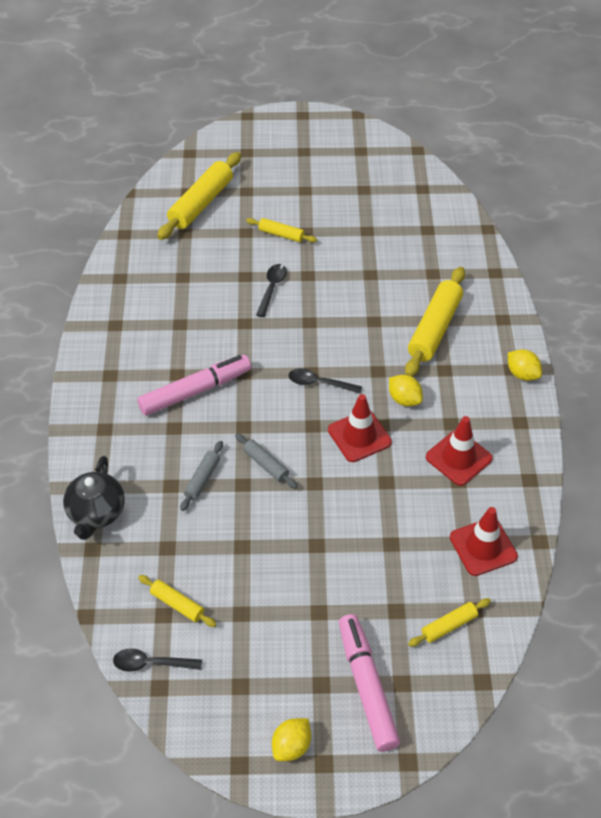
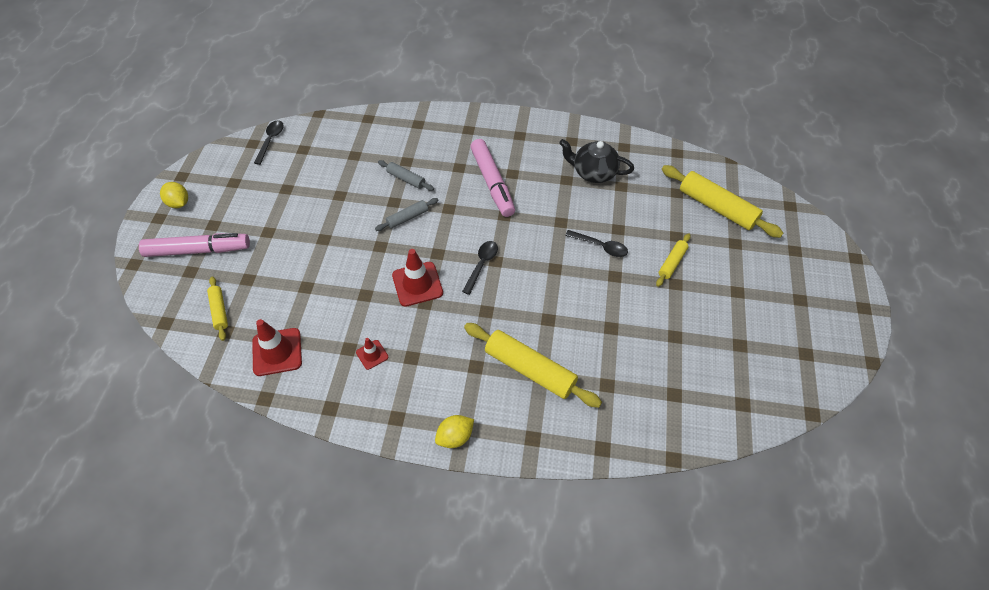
camera: 100 degrees right, 5 degrees up
black teapot [63,456,125,540] -> black teapot moved to [559,139,634,183]
yellow rolling pin [138,575,217,627] -> none
yellow lemon [389,375,423,406] -> none
red traffic cone [426,416,493,486] -> red traffic cone [356,338,388,370], size x0.54

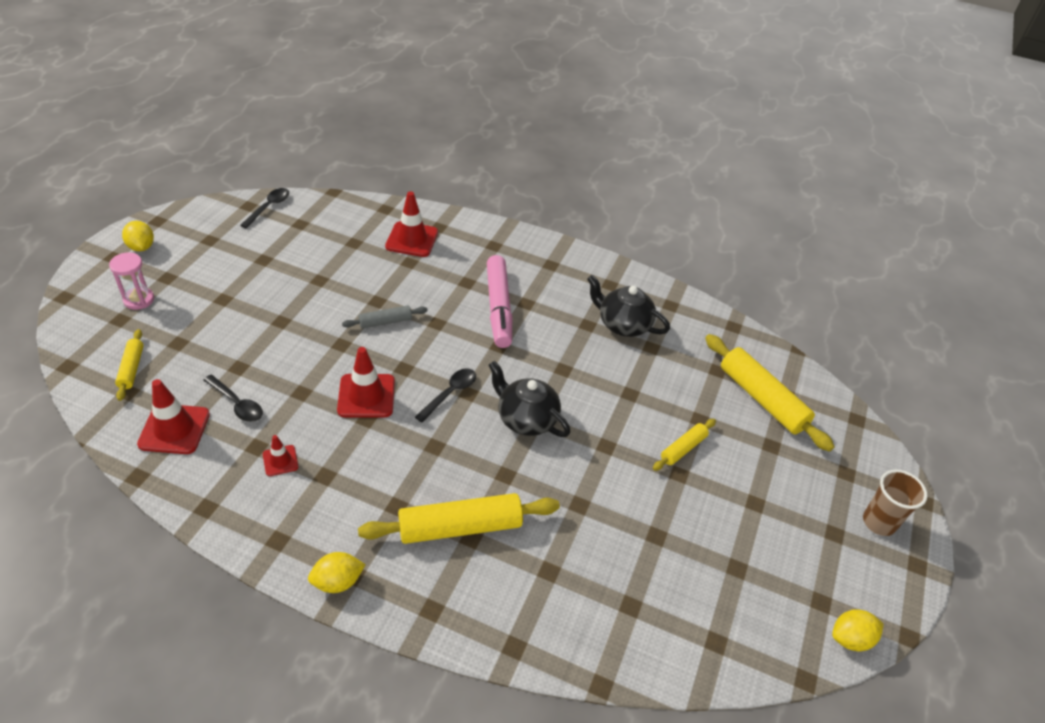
camera: 10 degrees right, 10 degrees down
pink marker [139,233,250,257] -> pink hourglass [109,253,154,310]
grey rolling pin [378,160,434,191] -> none
yellow rolling pin [464,323,602,408] -> yellow rolling pin turned 60 degrees counterclockwise [358,493,560,544]
black spoon [565,230,628,257] -> black spoon moved to [203,375,263,422]
none -> red traffic cone [385,191,438,257]
none -> black teapot [489,361,571,437]
none -> yellow lemon [832,609,884,651]
none -> brown cup [863,469,928,536]

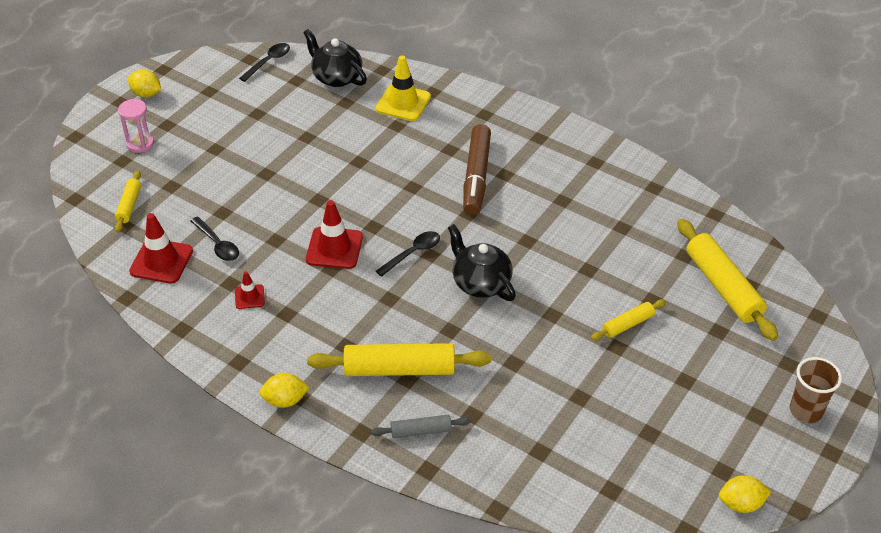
camera: 15 degrees right, 0 degrees up
yellow lemon [122,221,154,251] -> yellow lemon turned 45 degrees counterclockwise [128,69,161,97]
grey rolling pin [342,305,428,329] -> grey rolling pin moved to [371,415,471,438]
red traffic cone [385,191,438,257] -> yellow traffic cone [375,55,431,121]
pink marker [487,255,512,348] -> brown marker [463,124,491,216]
black teapot [587,275,670,337] -> black teapot moved to [303,29,367,87]

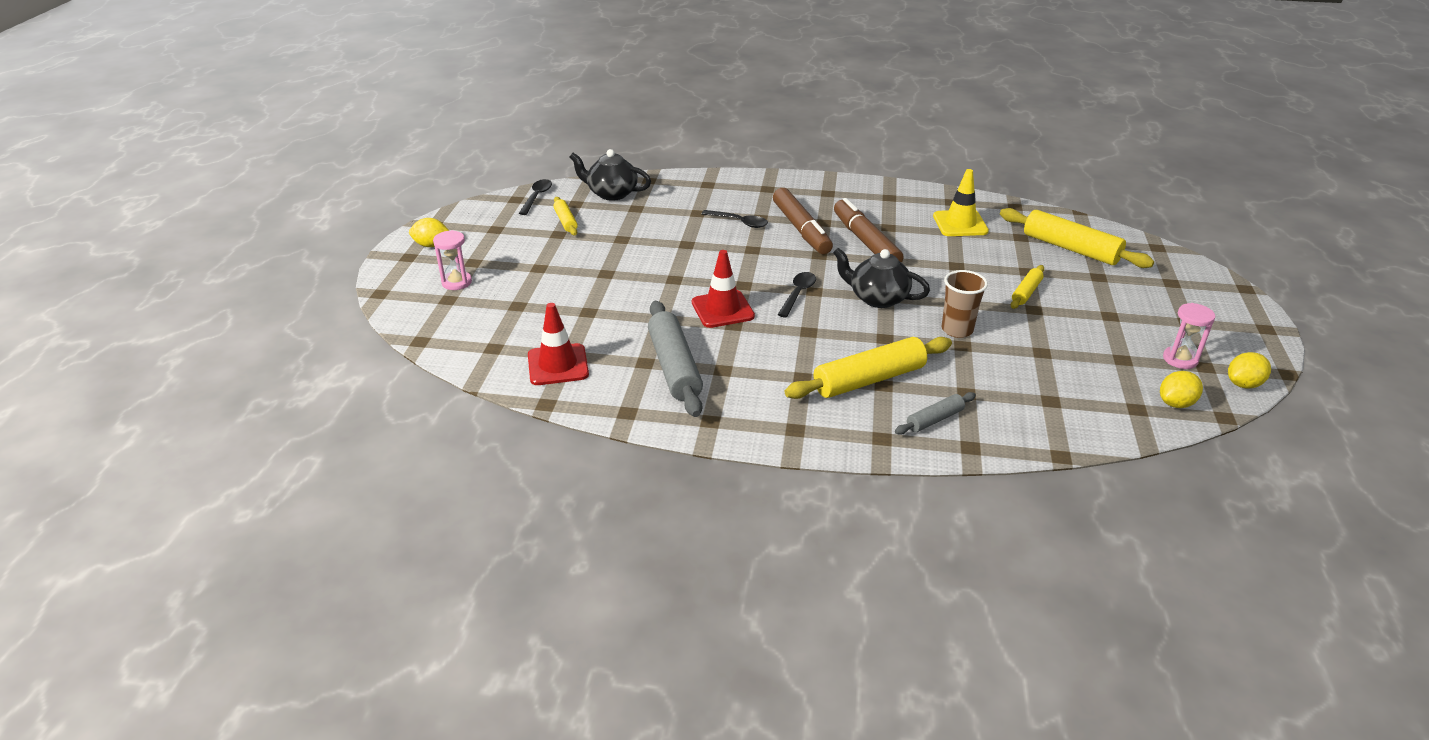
camera: 25 degrees left, 10 degrees down
yellow rolling pin [115,171,141,232] -> yellow rolling pin moved to [553,197,578,236]
black spoon [191,216,239,261] -> black spoon moved to [702,210,768,228]
red traffic cone [235,271,265,309] -> grey rolling pin [648,301,703,417]
yellow lemon [259,373,310,408] -> yellow lemon moved to [1160,371,1203,408]
yellow traffic cone [375,55,431,121] -> yellow traffic cone moved to [933,169,989,236]
brown cup [790,357,842,423] -> brown cup moved to [942,270,988,338]
none -> brown marker [834,198,904,263]
none -> pink hourglass [1163,303,1215,369]

